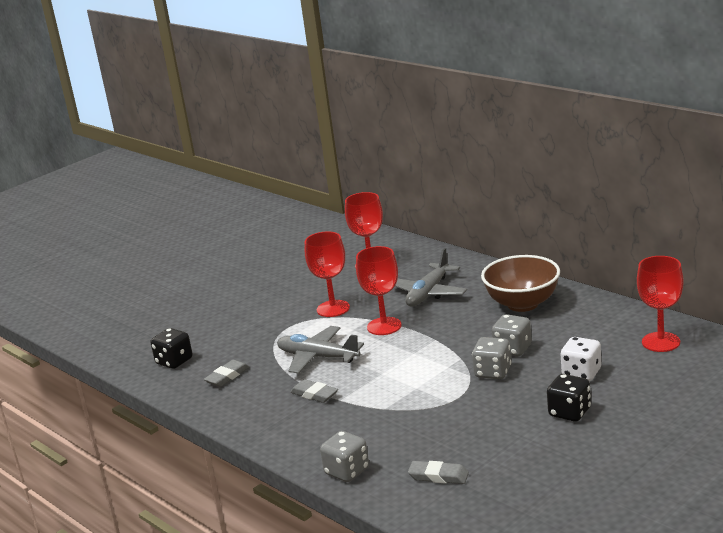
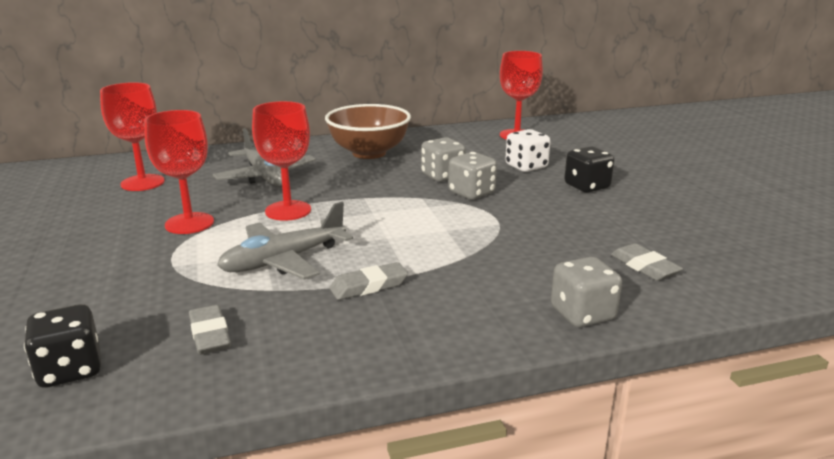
camera: 65 degrees left, 0 degrees up
grey eraser [408,461,469,484] -> grey eraser turned 75 degrees counterclockwise [611,243,683,281]

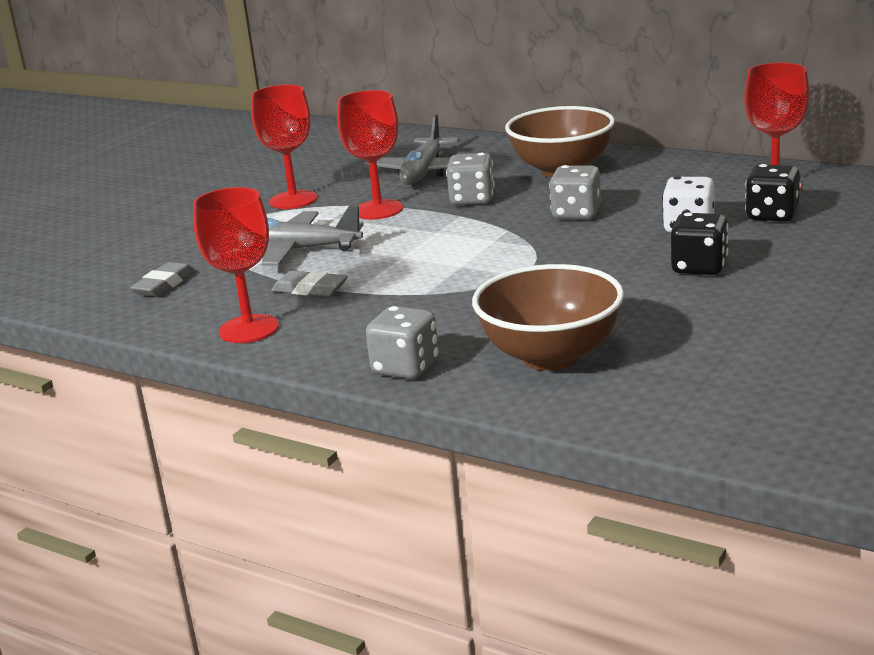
camera: 50 degrees right, 0 degrees up
black dice [24,304,101,388] -> black dice moved to [745,164,800,222]
red goblet [100,82,165,191] -> red goblet moved to [193,187,279,343]
grey dice [448,152,497,200] -> grey dice moved to [446,153,495,205]
grey eraser [611,243,683,281] -> brown bowl [472,264,624,371]

